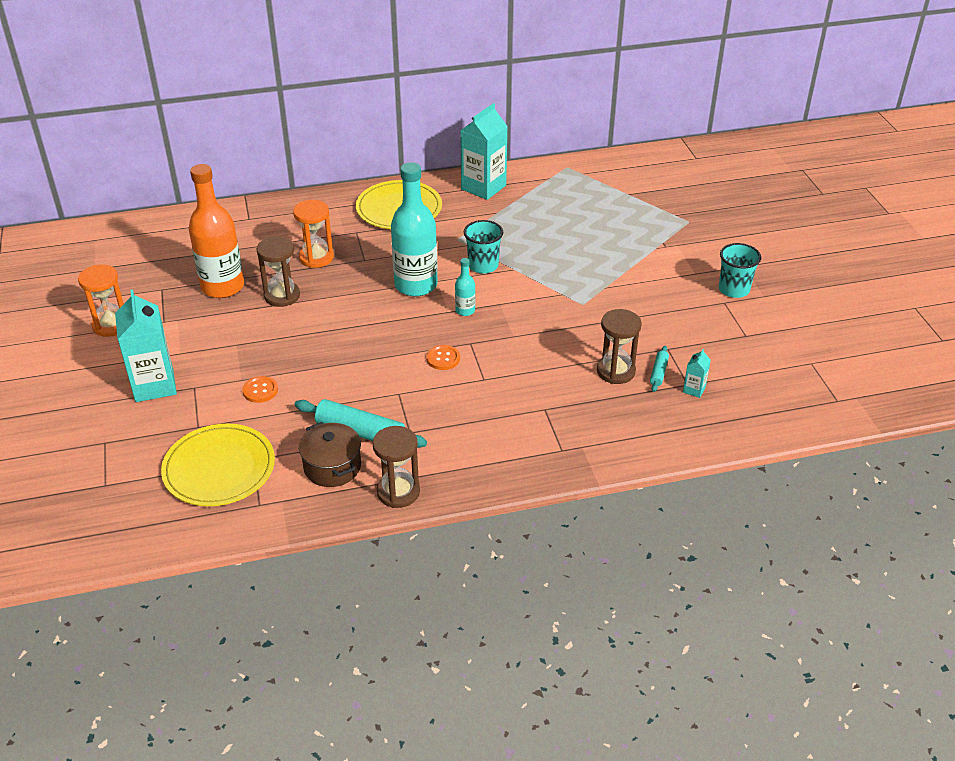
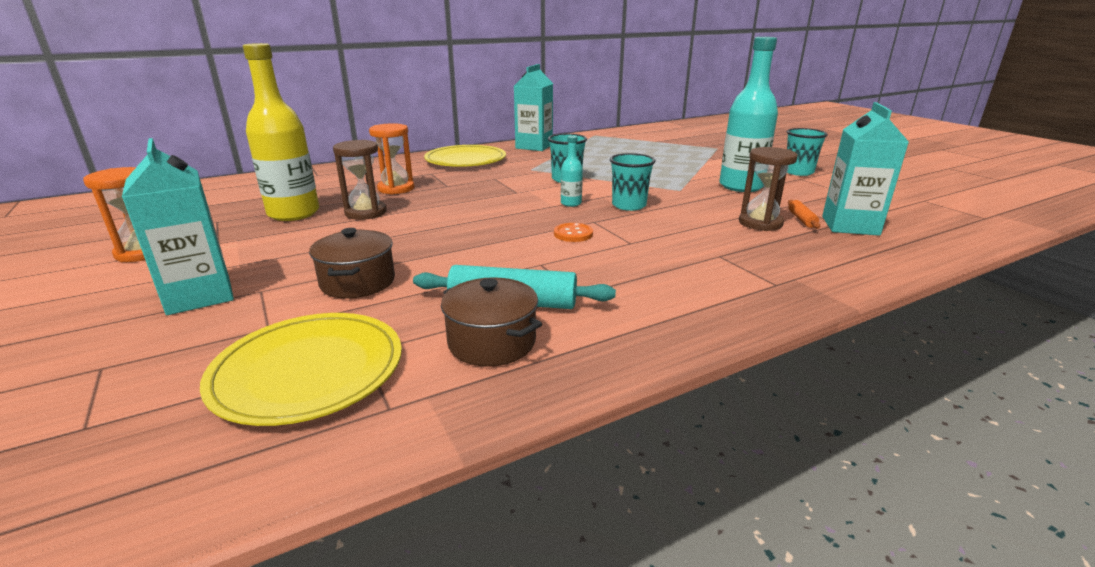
camera: 15 degrees left, 15 degrees down
orange bottle [189,164,244,298] -> yellow bottle [243,43,319,221]
orange button [242,376,278,403] -> brown pot [309,228,395,299]
brown hourglass [372,426,420,508] -> none
turquoise bottle [391,162,438,296] -> turquoise bottle moved to [719,37,778,192]
turquoise rolling pin [650,346,669,392] -> orange rolling pin [788,200,820,229]
turquoise carton [683,349,711,398] -> turquoise carton [822,102,909,236], size x2.25
none -> turquoise cup [610,153,655,211]

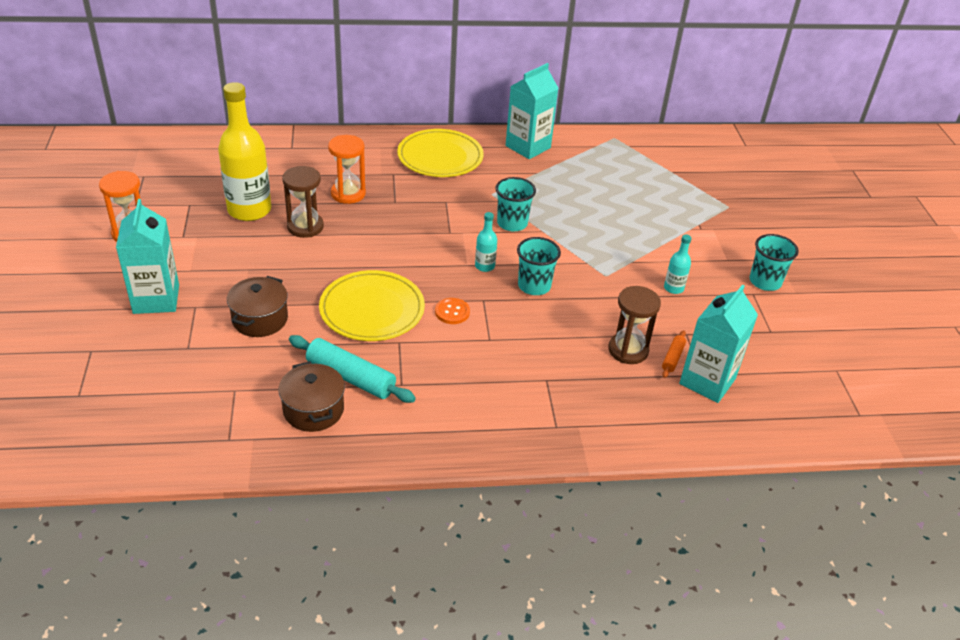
camera: 20 degrees right, 15 degrees up
yellow plate [200,313,402,426] -> yellow plate moved to [319,270,425,341]
turquoise bottle [719,37,778,192] -> turquoise bottle [664,234,692,294], size x0.45

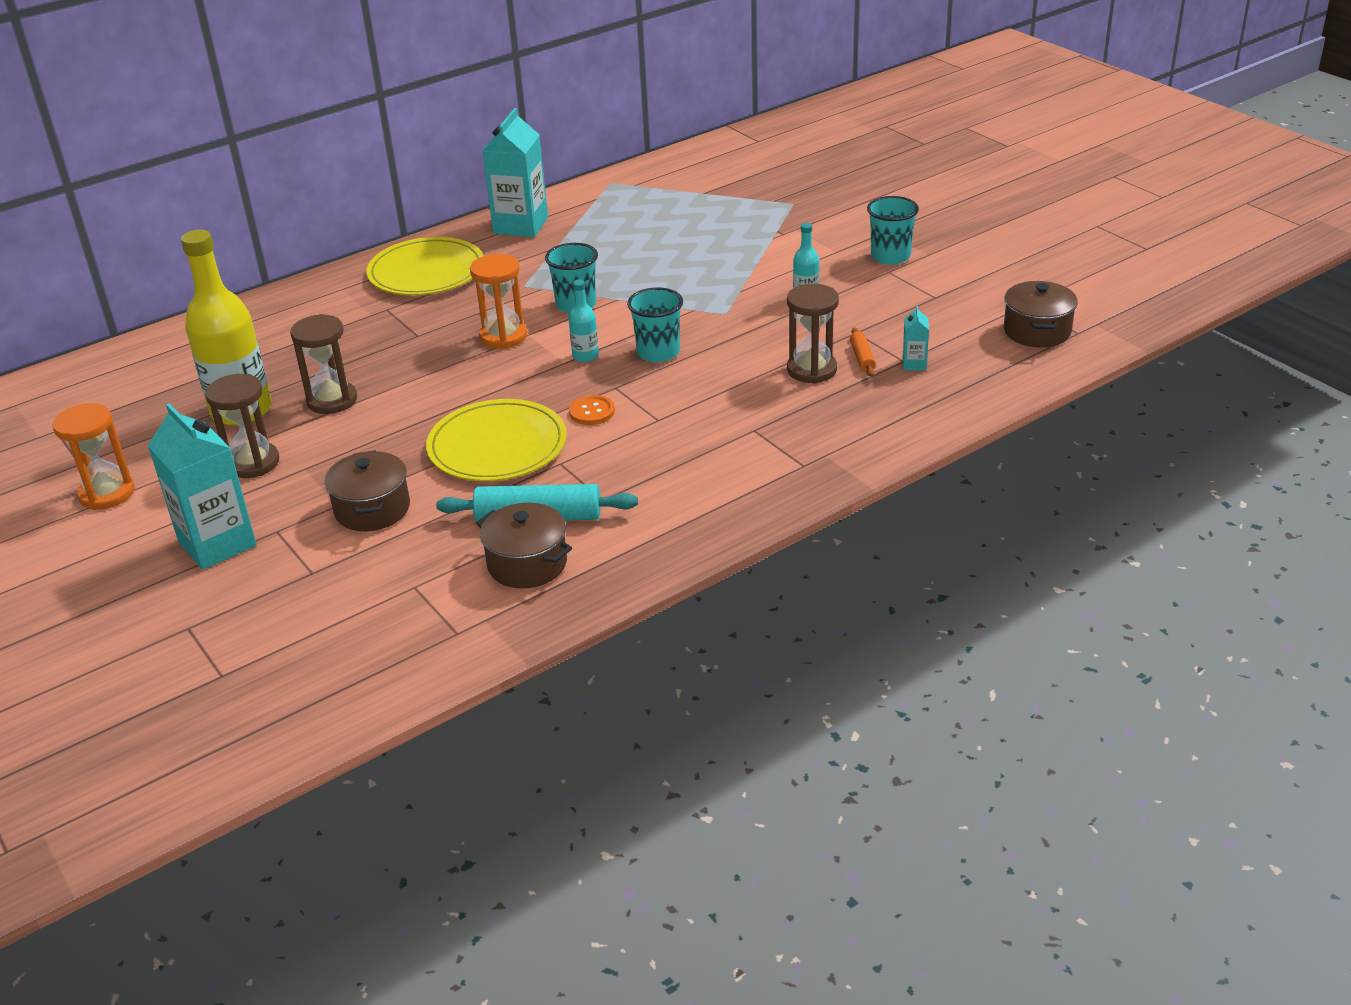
camera: 25 degrees left, 5 degrees down
orange hourglass [328,135,366,204] -> orange hourglass moved to [470,254,527,349]
turquoise carton [679,284,758,403] -> turquoise carton [903,306,929,370], size x0.44
none -> brown hourglass [205,374,279,478]
none -> brown pot [1004,281,1078,347]

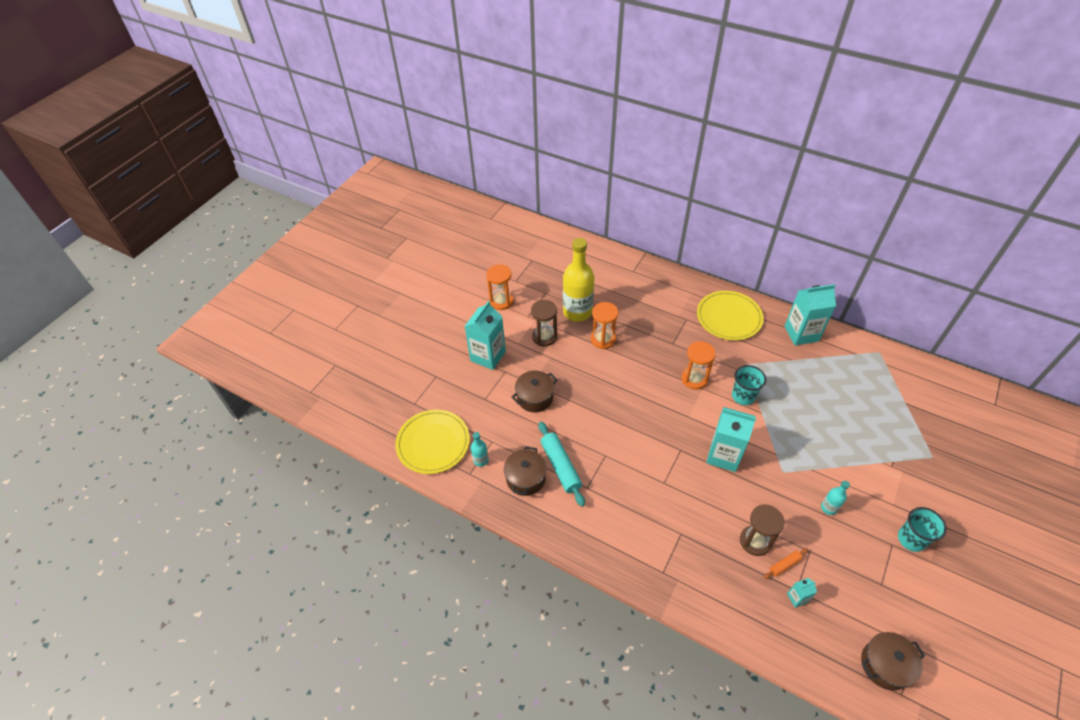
camera: 65 degrees right, 15 degrees up
brown hourglass [290,314,357,414] -> orange hourglass [591,302,619,349]
yellow plate [426,399,567,481] -> yellow plate moved to [395,410,470,474]
turquoise bottle [569,279,599,362] -> turquoise bottle moved to [471,432,489,467]
orange button [569,395,615,425] -> none
turquoise cup [627,287,683,362] -> turquoise carton [706,407,756,472]

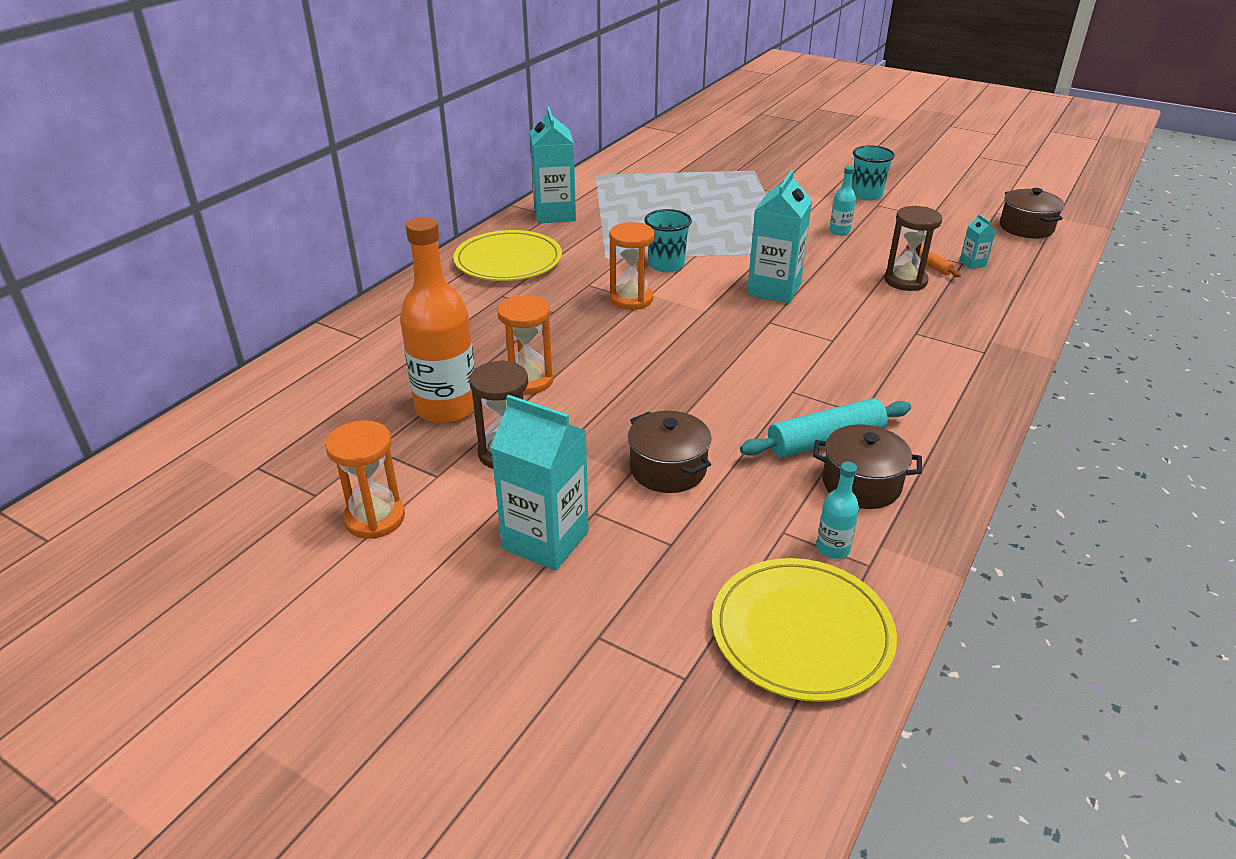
camera: 90 degrees left, 15 degrees down
yellow bottle [563,238,594,322] -> orange bottle [400,217,475,424]

